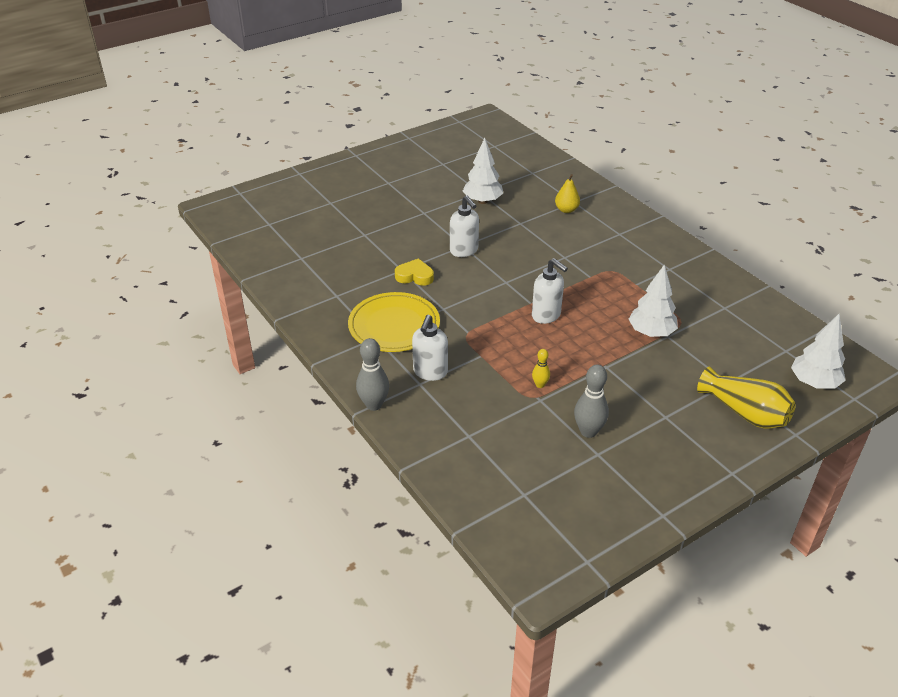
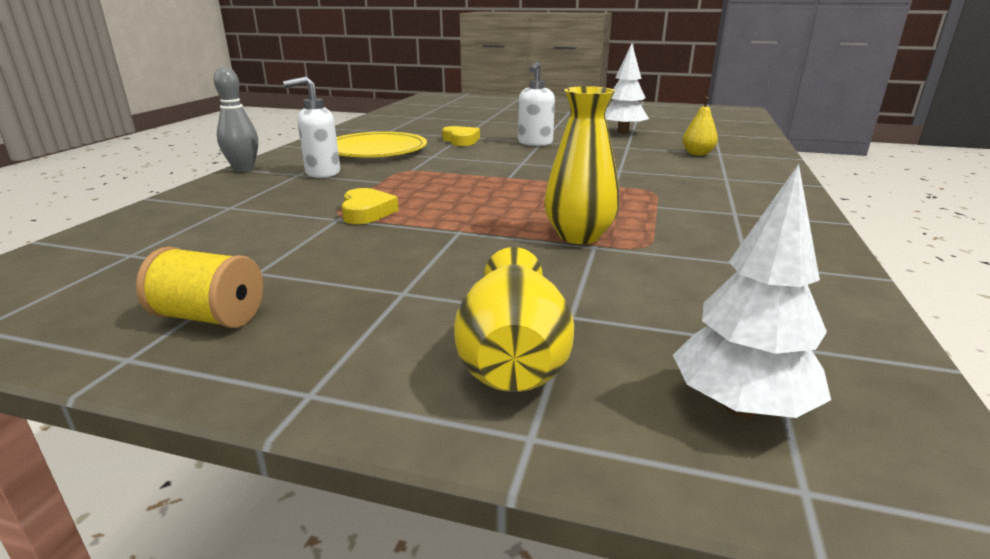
camera: 50 degrees right, 15 degrees down
white soap dispenser [532,258,568,324] -> none
yellow bowling pin [532,349,550,388] -> yellow heart [342,188,398,224]
grey bowling pin [574,365,609,438] -> none
white tree [629,264,678,337] -> yellow vase [544,86,620,244]
none -> yellow spool [136,247,263,328]

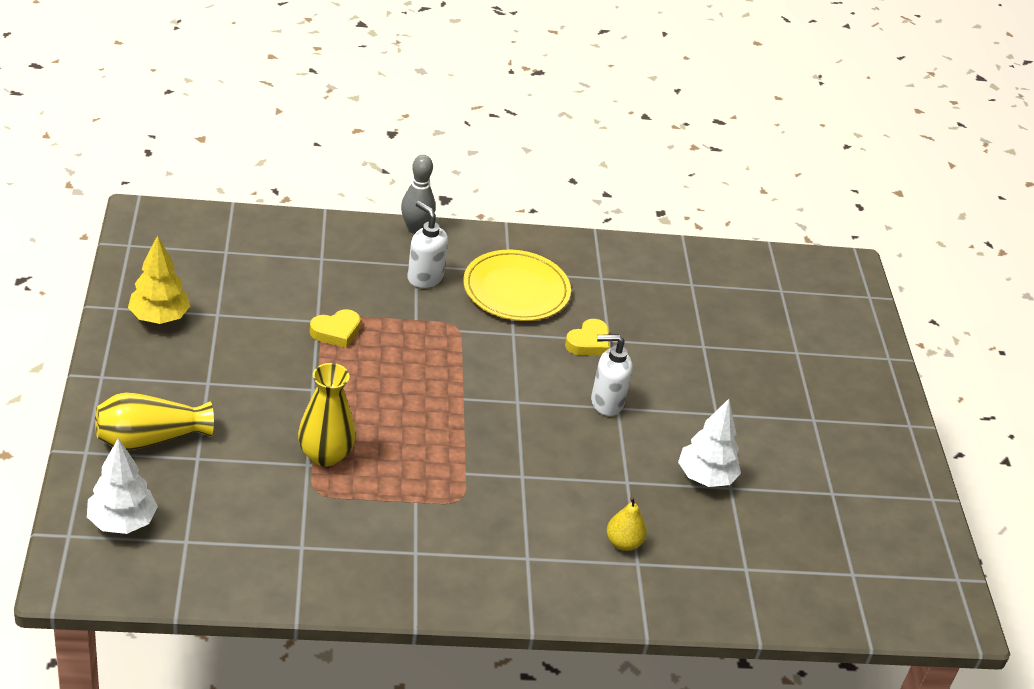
camera: 65 degrees right, 15 degrees up
yellow spool [136,247,263,328] -> yellow tree [128,235,190,324]

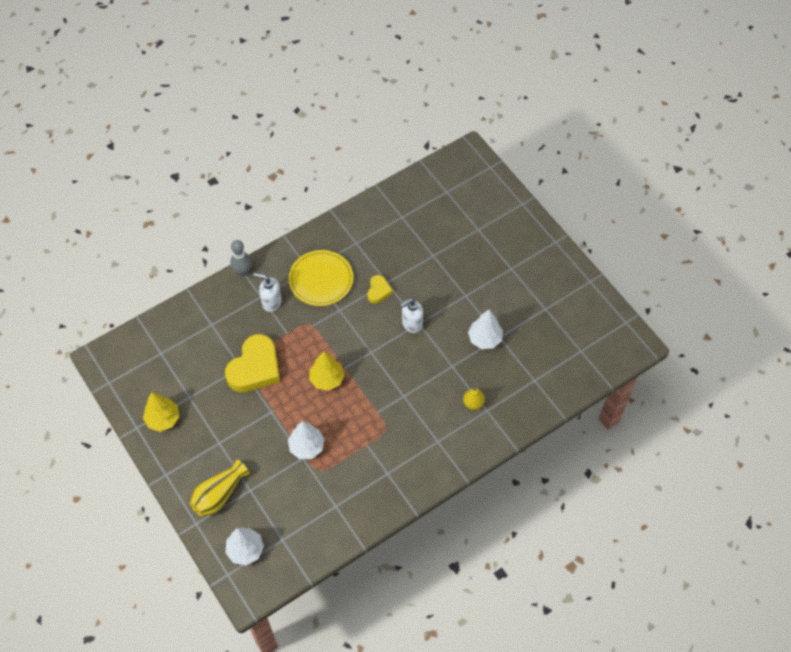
camera: 25 degrees left, 20 degrees up
yellow vase [298,363,356,467] -> white tree [288,421,325,459]
yellow heart [310,309,361,348] -> yellow heart [225,334,280,392], size x2.03
none -> yellow tree [309,351,345,391]

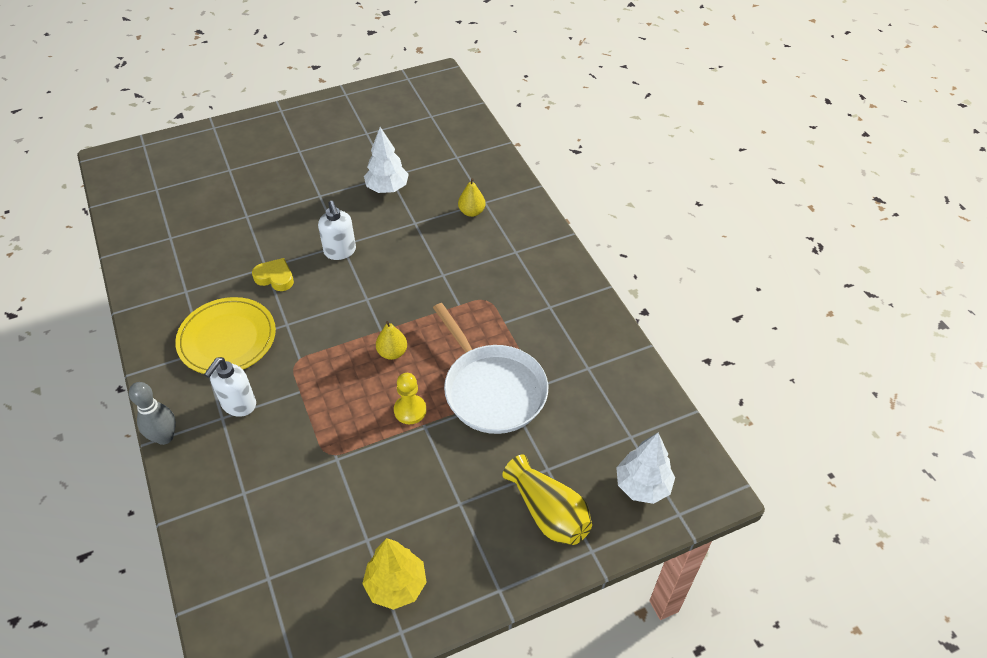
camera: 80 degrees left, 10 degrees down
yellow heart [225,334,280,392] -> none
white tree [288,421,325,459] -> white pan [433,303,548,434]
yellow tree [309,351,345,391] -> yellow pear [376,321,407,360]
none -> yellow pawn [394,373,426,424]

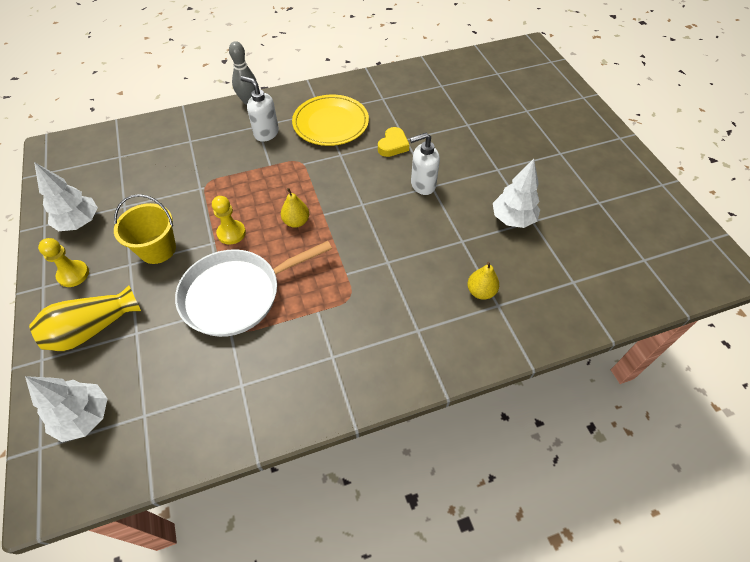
camera: 95 degrees right, 5 degrees up
yellow tree [362,538,427,610] -> white tree [34,162,98,231]
none -> yellow pawn [38,238,89,287]
none -> yellow bucket [114,194,176,264]

